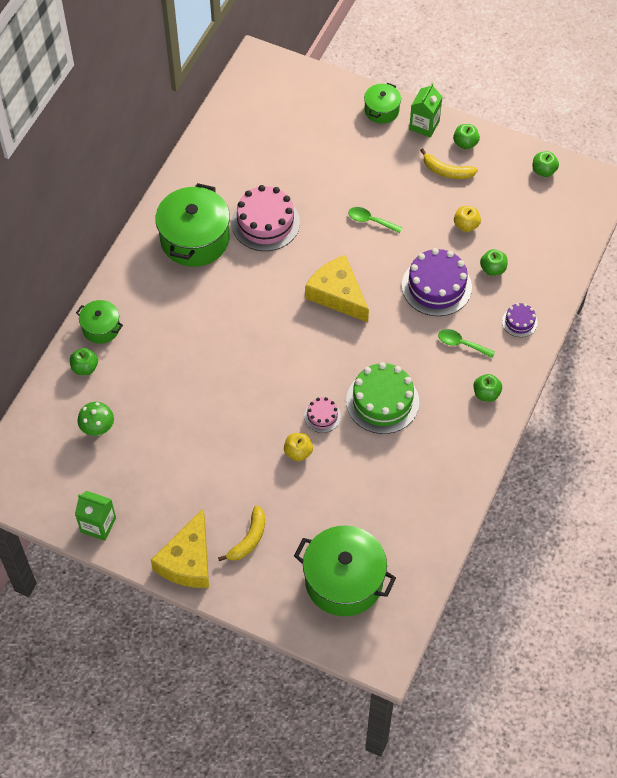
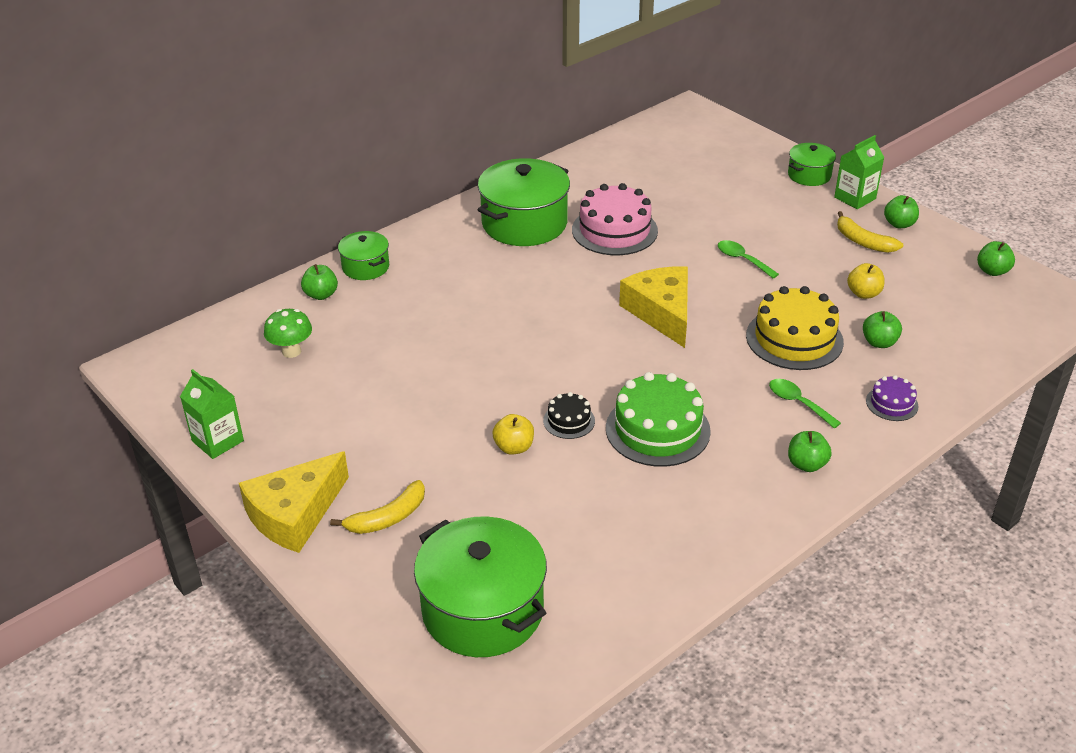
camera: 25 degrees right, 20 degrees down
pink cake [304,397,341,433] -> black cake [543,392,595,439]
purple cake [402,248,472,316] -> yellow cake [746,286,844,370]

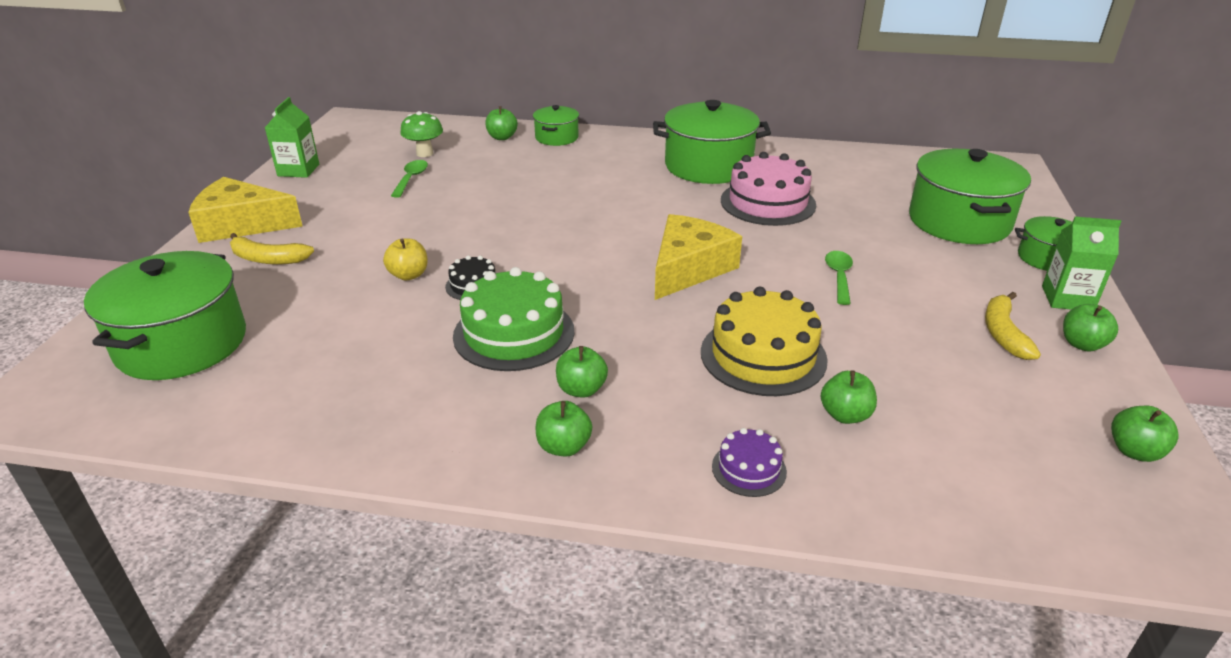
camera: 50 degrees right, 5 degrees down
green spoon [769,379,841,429] -> green spoon moved to [391,160,428,198]
yellow apple [847,263,884,299] -> none
none -> green apple [556,346,608,398]
none -> green pot [909,148,1031,244]

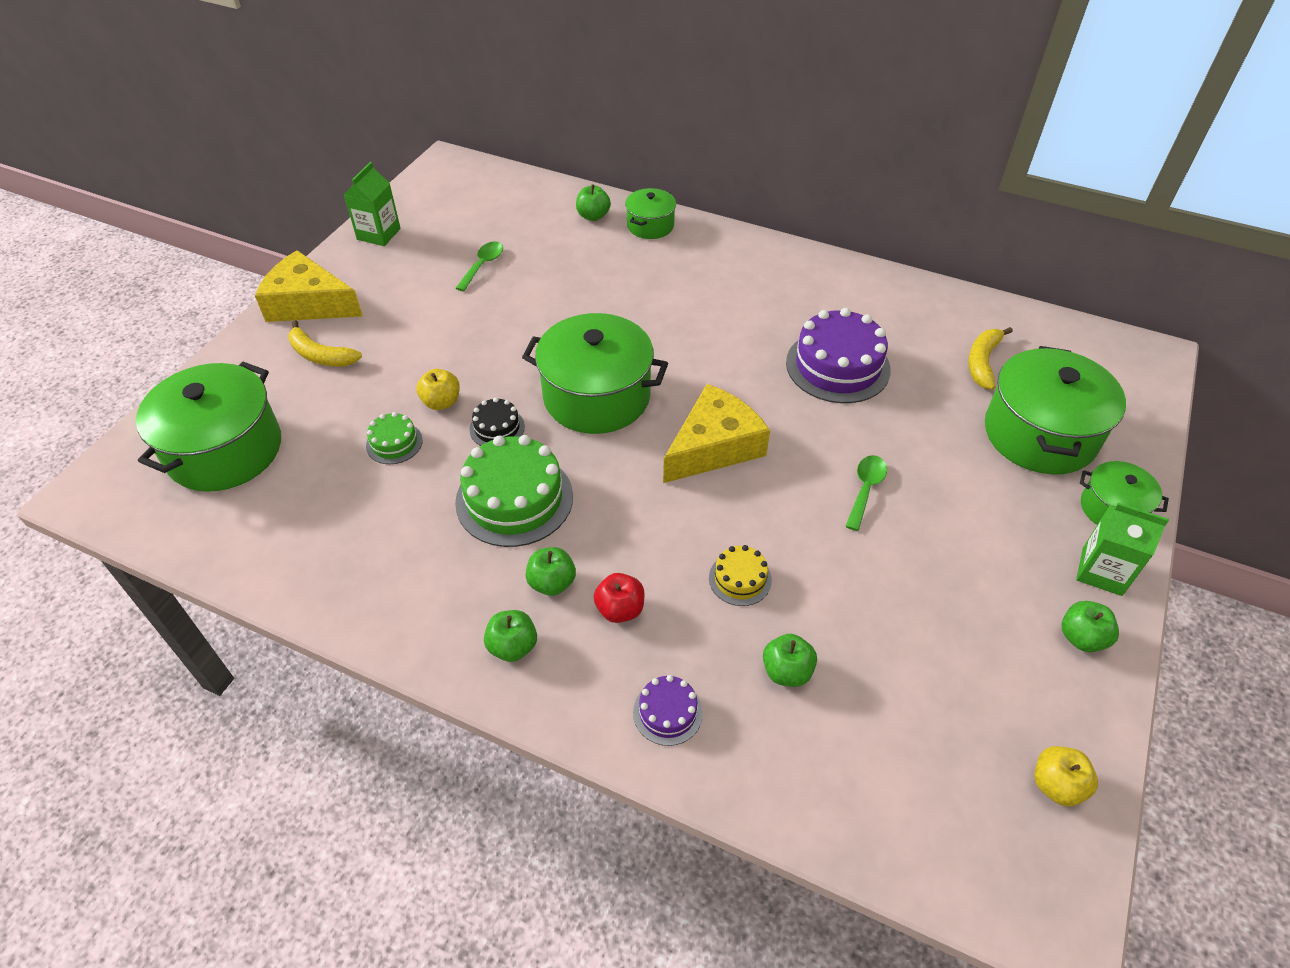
camera: 15 degrees right, 15 degrees up
green mushroom [400,111,443,157] -> none
green pot [653,100,771,184] -> green pot moved to [522,313,668,434]
yellow cake [701,287,828,396] -> yellow cake [709,545,772,606], size x0.50
pink cake [721,152,816,226] -> purple cake [786,308,891,403]
yellow banana [985,292,1041,360] -> yellow banana moved to [968,327,1013,390]
green apple [1111,406,1179,462] -> yellow apple [1034,746,1098,806]
none -> green cake [366,412,423,464]
none -> red apple [594,573,644,623]

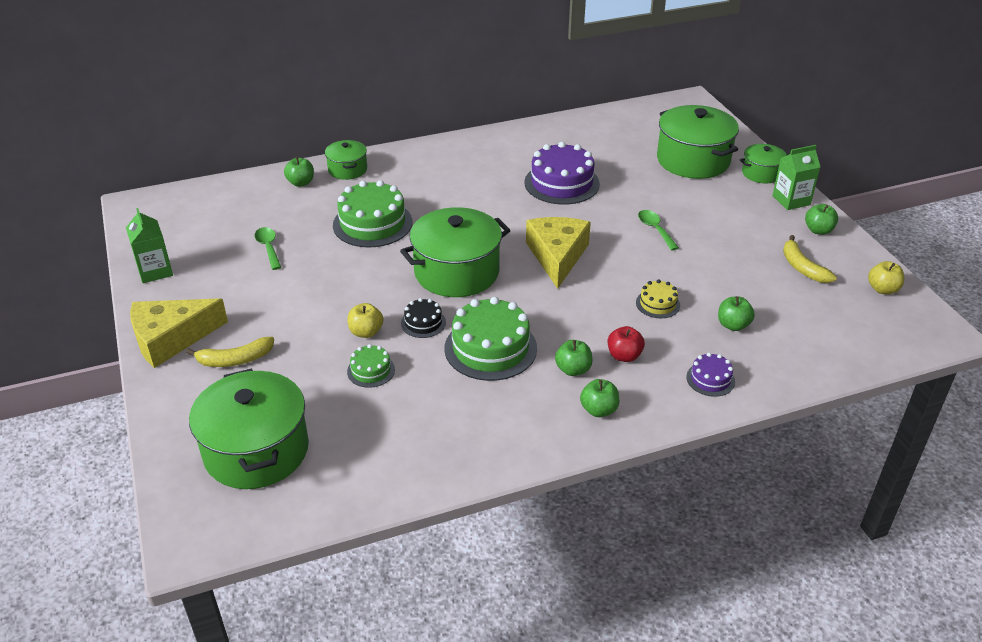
camera: 45 degrees left, 10 degrees down
yellow banana [968,327,1013,390] -> yellow banana moved to [783,235,837,283]
none -> green cake [333,180,412,248]

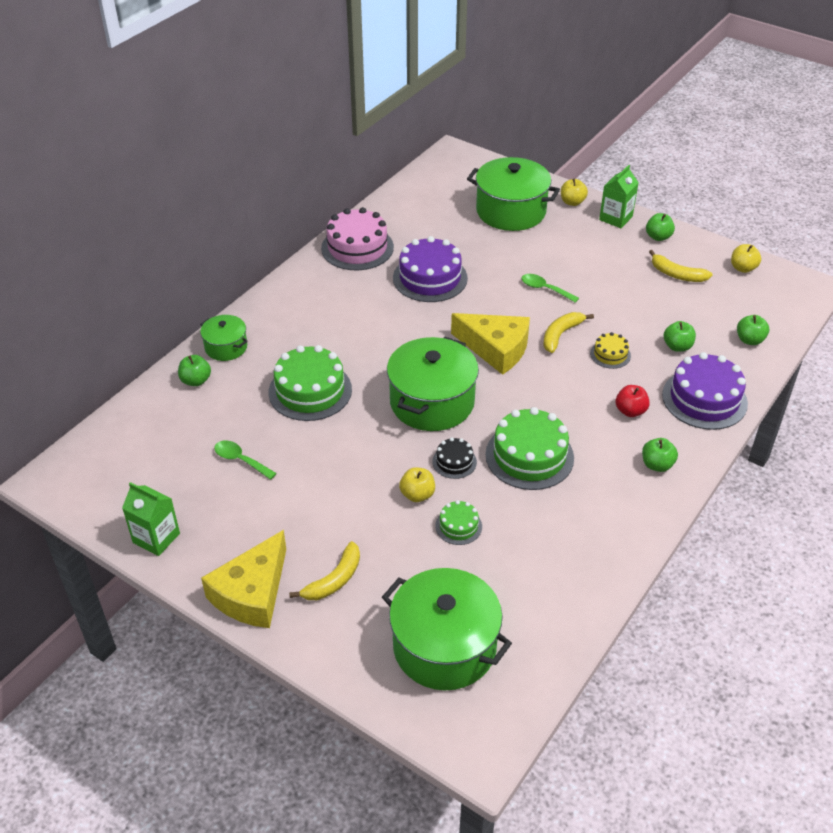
camera: 35 degrees left, 5 degrees up
yellow cheese [526,217,591,289] -> yellow cheese turned 150 degrees clockwise [451,313,530,375]
green apple [555,340,593,376] -> green apple moved to [737,315,769,345]
purple cake [686,353,735,397] -> purple cake [662,352,748,430], size x2.00
green pot [740,144,789,183] -> yellow apple [561,178,588,206]
none -> pink cake [321,207,394,270]
none -> yellow banana [543,312,594,353]

